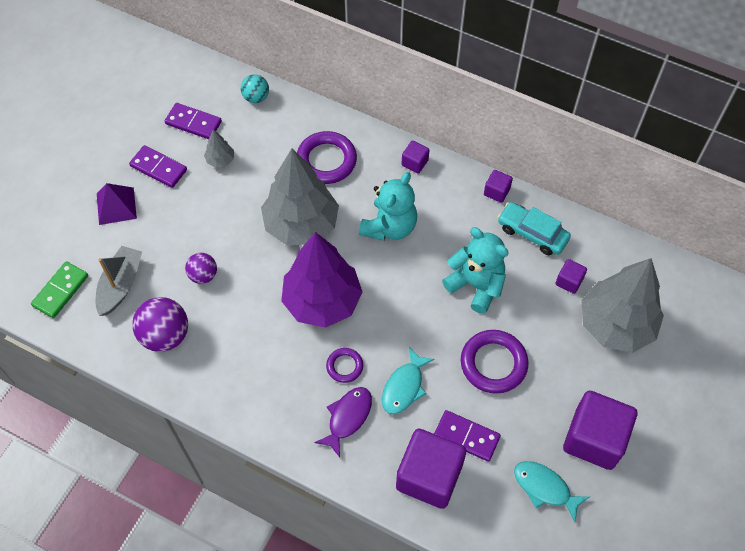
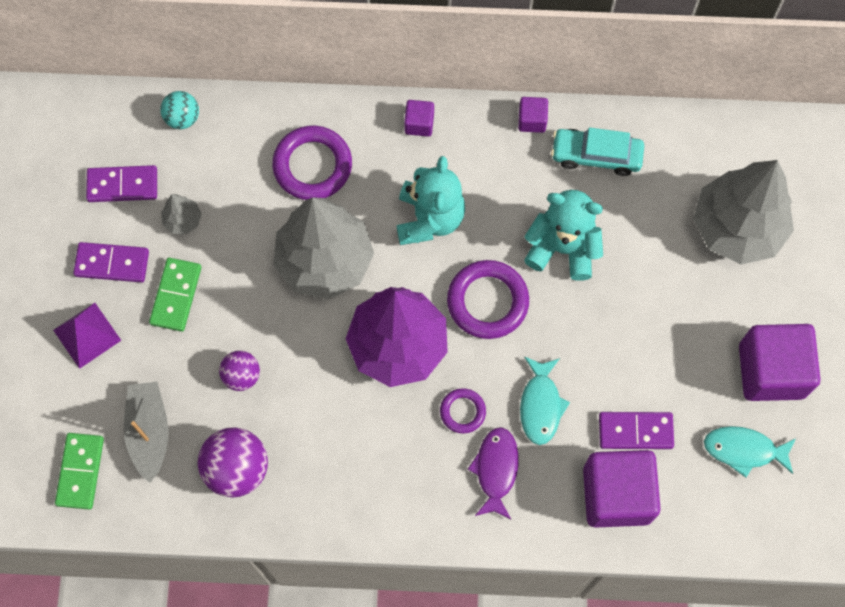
camera: 25 degrees left, 10 degrees up
purple ring [461,330,529,394] -> purple ring moved to [447,260,529,339]
purple cube [556,259,587,294] -> none
none -> green domino [149,258,202,332]

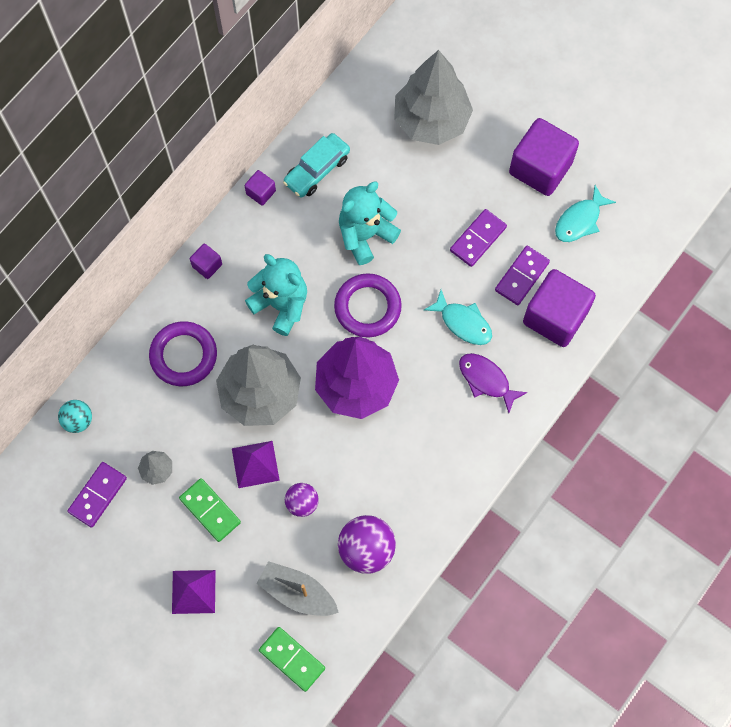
camera: 55 degrees left, 0 degrees up
purple domino [73,242,149,283] -> purple domino moved to [450,209,507,267]
purple ring [440,388,486,434] -> none
none -> purple pyramid [232,441,280,488]

